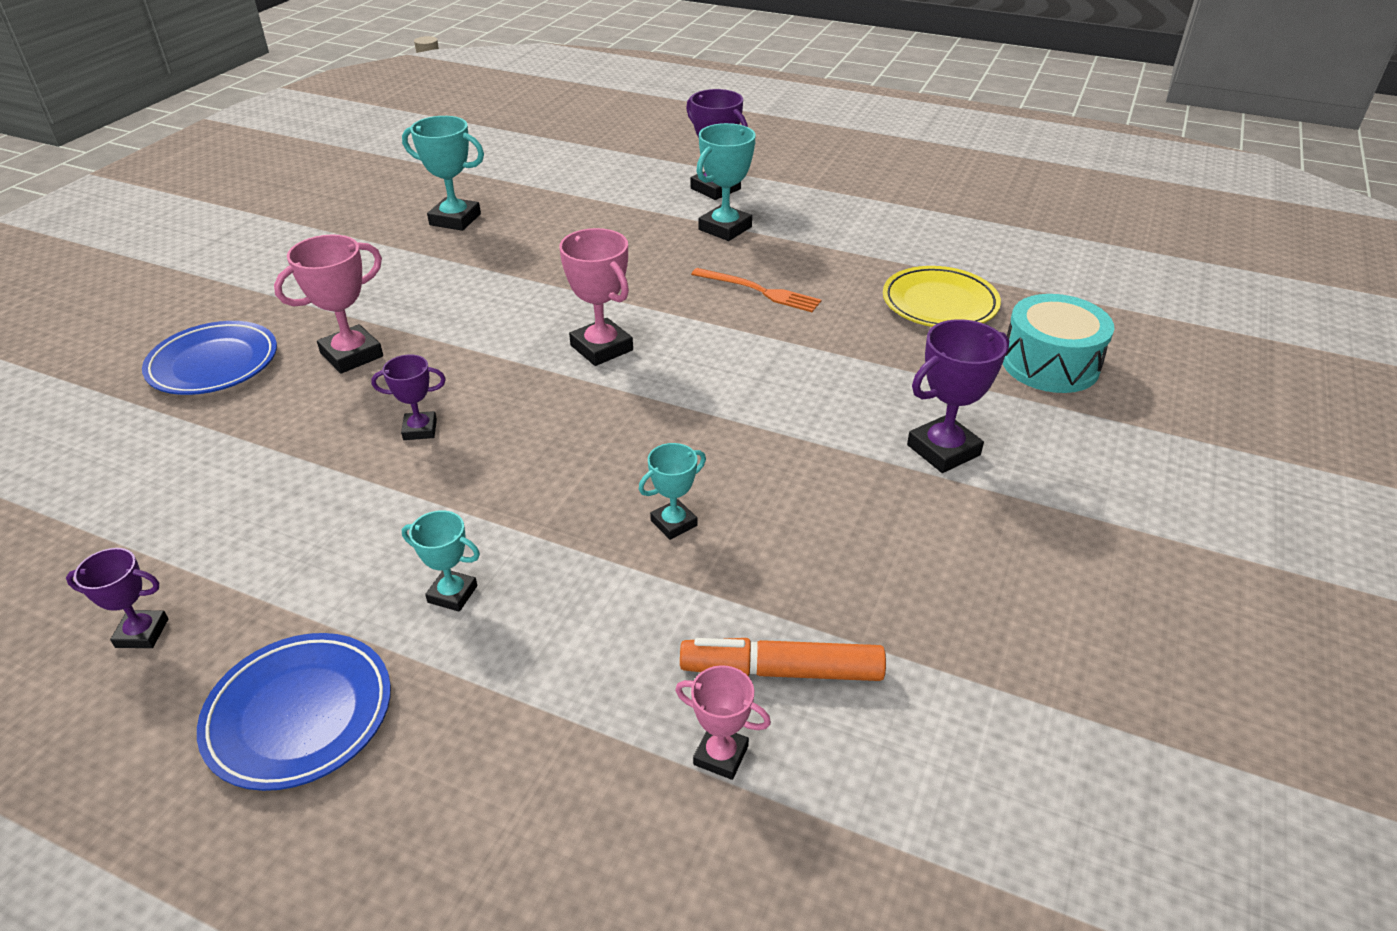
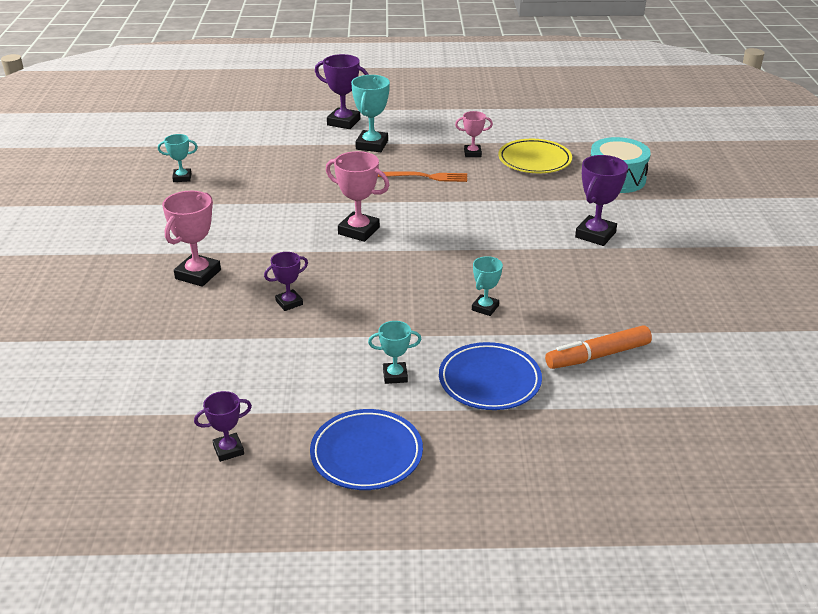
camera: 25 degrees left, 5 degrees down
blue plate [142,321,277,395] -> blue plate moved to [439,342,542,410]
turquoise trophy [402,116,484,231] -> turquoise trophy [158,134,198,182], size x0.60
pink trophy [675,665,771,780] -> pink trophy moved to [455,111,493,157]

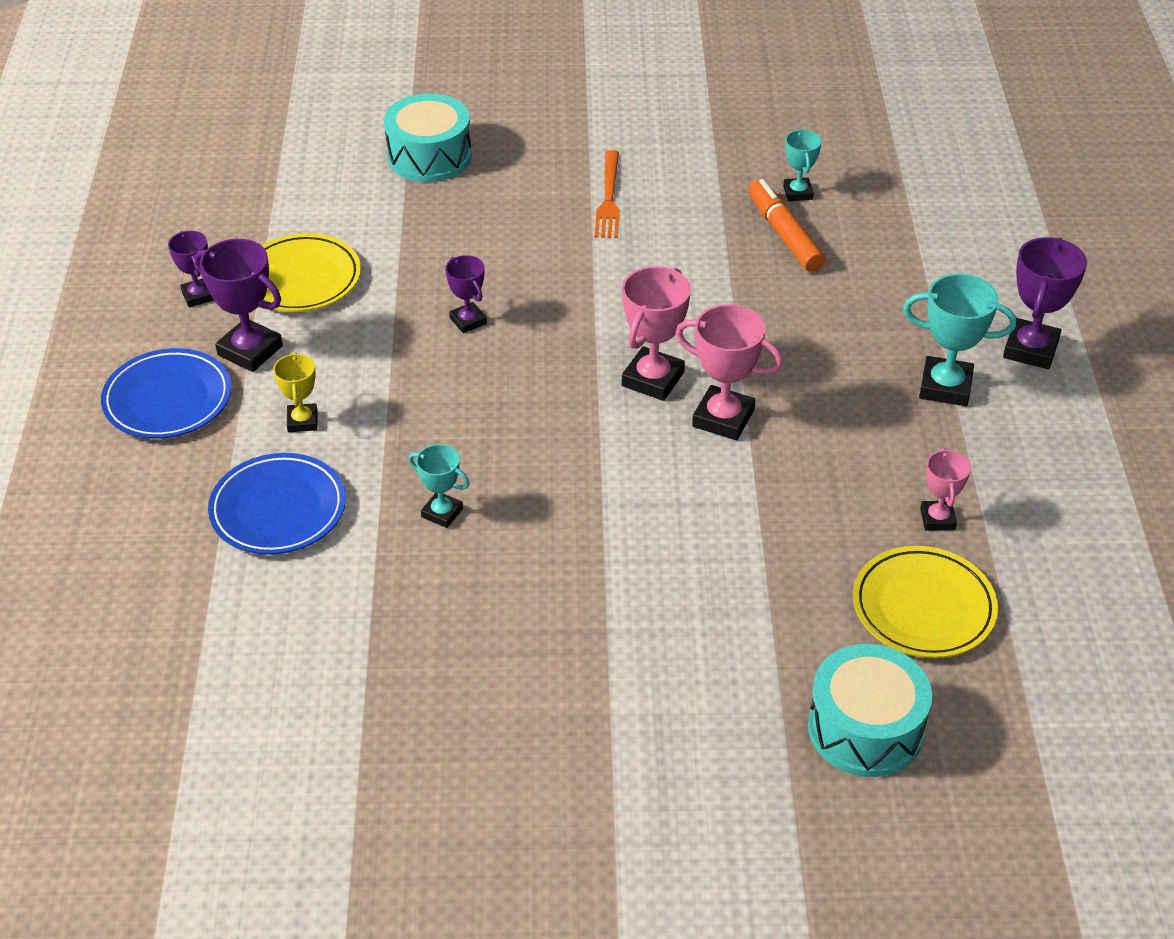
camera: 90 degrees right, 10 degrees up
pink trophy [162,191,221,287] -> pink trophy moved to [675,304,783,440]
turquoise trophy [368,321,422,384] -> yellow trophy [273,352,317,432]
orange fork [378,171,467,182] -> orange fork moved to [595,150,620,238]
orange marker [545,325,652,369] -> orange marker moved to [748,179,825,272]
purple trophy [575,155,628,246] -> purple trophy moved to [195,239,283,372]
none -> yellow plate [262,233,361,312]
none -> turquoise drum [384,93,472,182]

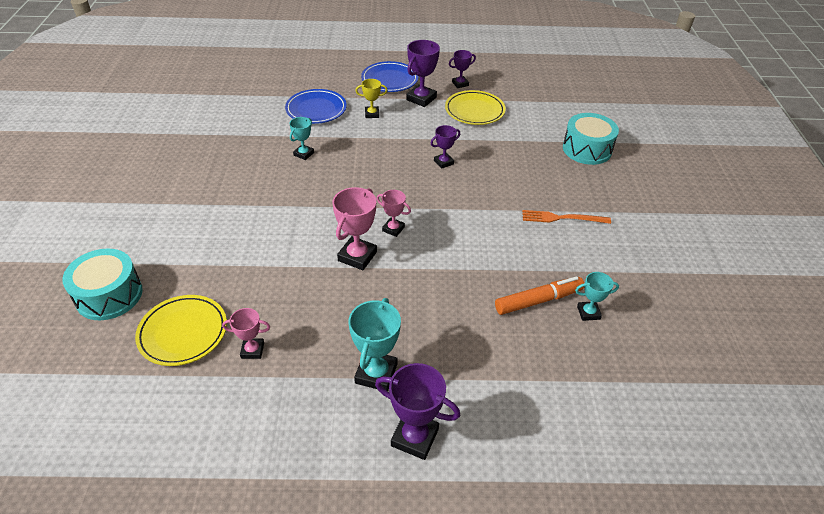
camera: 90 degrees right, 0 degrees up
pink trophy [622,266,691,401] -> pink trophy [376,190,411,237], size x0.60

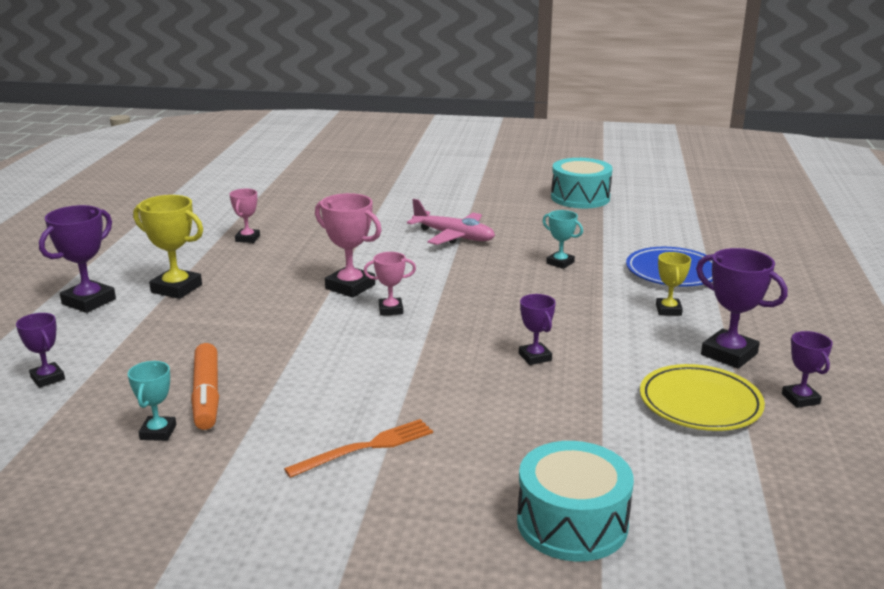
camera: 100 degrees right, 20 degrees down
turquoise drum [62,249,143,320] -> turquoise drum moved to [551,158,613,208]
yellow plate [135,295,227,366] -> none
turquoise trophy [349,298,401,391] -> yellow trophy [133,195,203,299]
blue plate [361,61,418,92] -> none
pink trophy [376,190,411,237] -> pink trophy turned 45 degrees clockwise [364,252,416,316]
orange fork [522,210,611,224] -> orange fork turned 45 degrees clockwise [284,419,433,478]
none -> purple trophy [16,313,65,388]
none -> pink plane [407,199,495,245]

